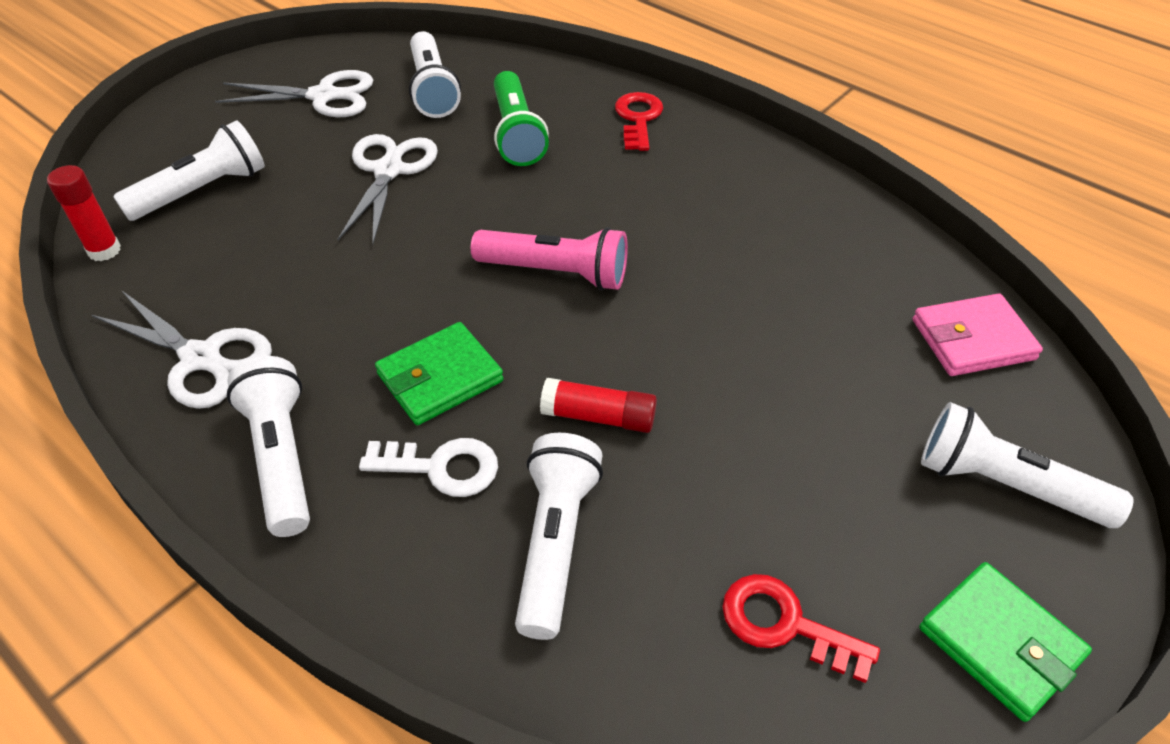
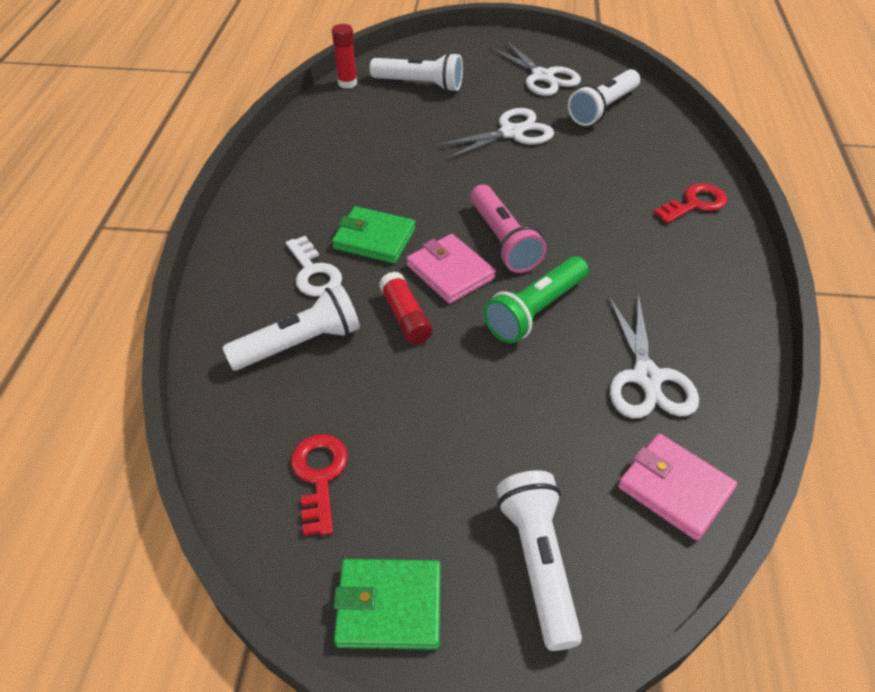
camera: 55 degrees right, 0 degrees up
white scissors [92,291,272,409] -> white scissors moved to [608,294,699,419]
white flashlight [227,356,310,537] -> none
green flashlight [494,71,549,166] -> green flashlight moved to [483,256,588,343]
green wallet [919,562,1092,722] -> green wallet turned 75 degrees clockwise [333,559,441,650]
none -> pink wallet [407,234,496,304]

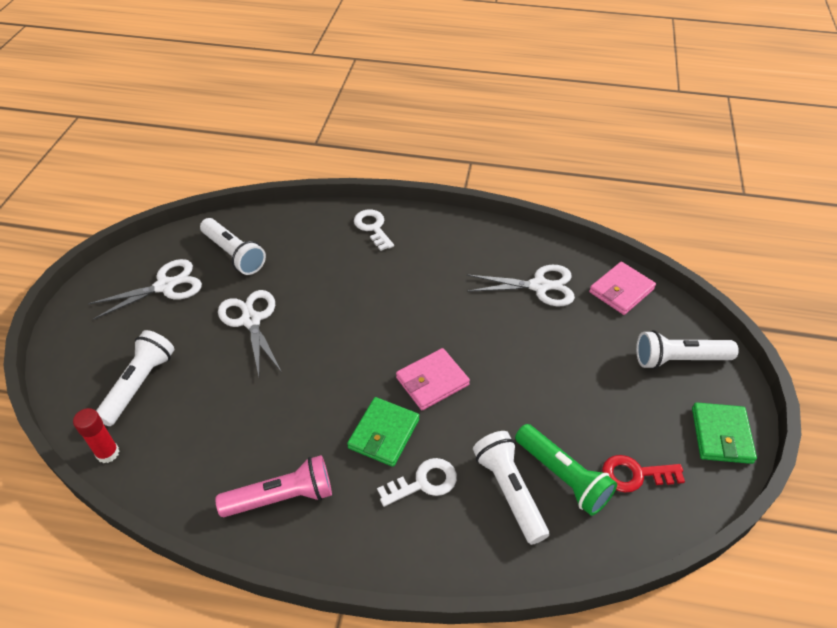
camera: 85 degrees left, 0 degrees up
red glue stick [379,272,432,344] -> none
pink flashlight [470,185,547,273] -> pink flashlight moved to [215,455,332,517]
green flashlight [483,256,588,343] -> green flashlight moved to [515,424,617,516]
red key [654,184,727,224] -> white key [354,209,394,251]

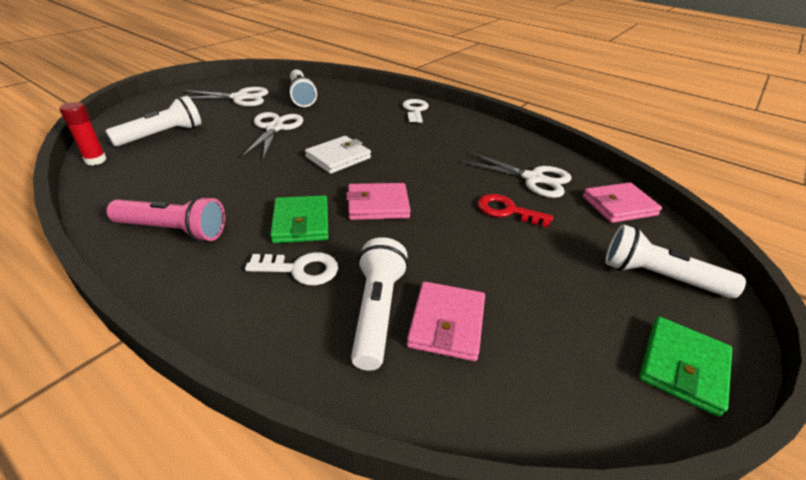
camera: 25 degrees right, 10 degrees down
green wallet [347,397,419,467] -> green wallet turned 60 degrees counterclockwise [270,195,328,243]
green flashlight [515,424,617,516] -> pink wallet [407,281,485,361]
red key [602,455,685,492] -> red key moved to [478,194,553,228]
none -> white wallet [305,136,371,174]

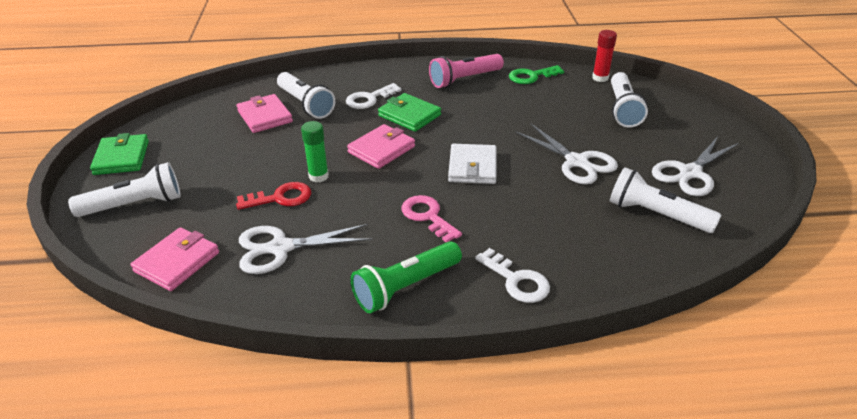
camera: 140 degrees right, 0 degrees up
none -> green glue stick [301,121,329,183]
none -> green flashlight [351,241,462,313]
none -> pink key [401,195,462,242]
none -> green key [509,65,564,84]

